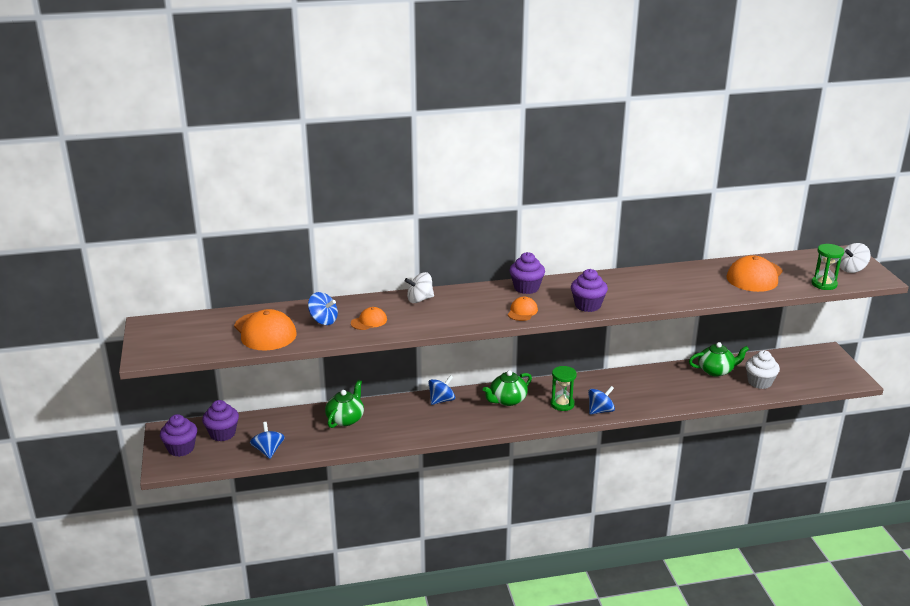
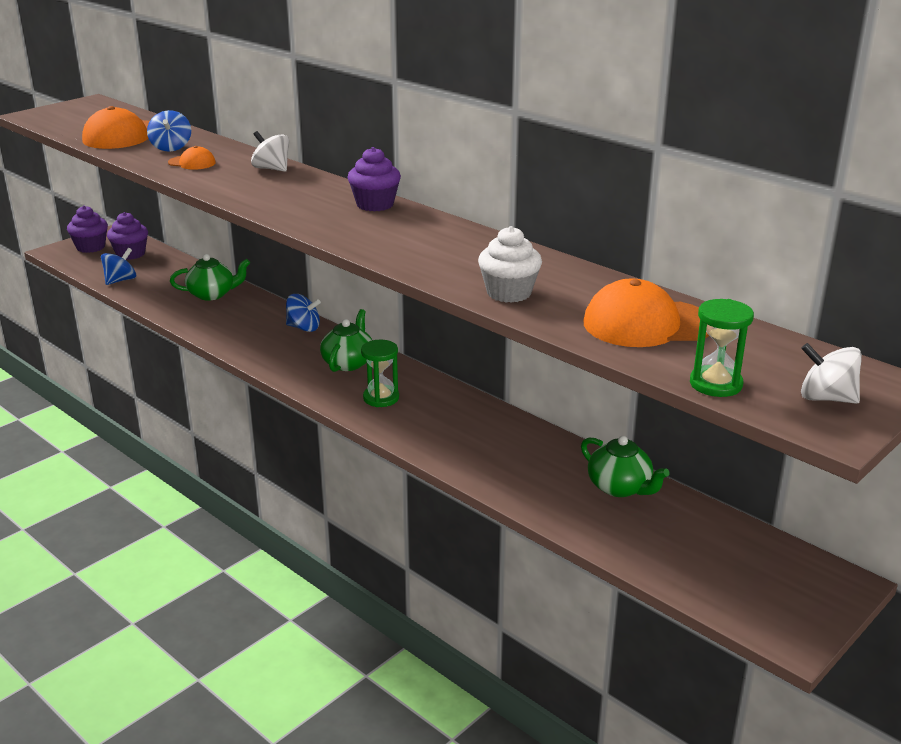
camera: 55 degrees right, 0 degrees up
green teapot [483,370,532,406] -> green teapot turned 90 degrees clockwise [320,309,372,372]
orange cap [508,297,538,321] -> none
purple cupcake [571,269,608,312] -> none
blue spinning top [588,386,615,415] -> none
white cupcake [745,350,780,389] -> white cupcake moved to [478,226,542,303]

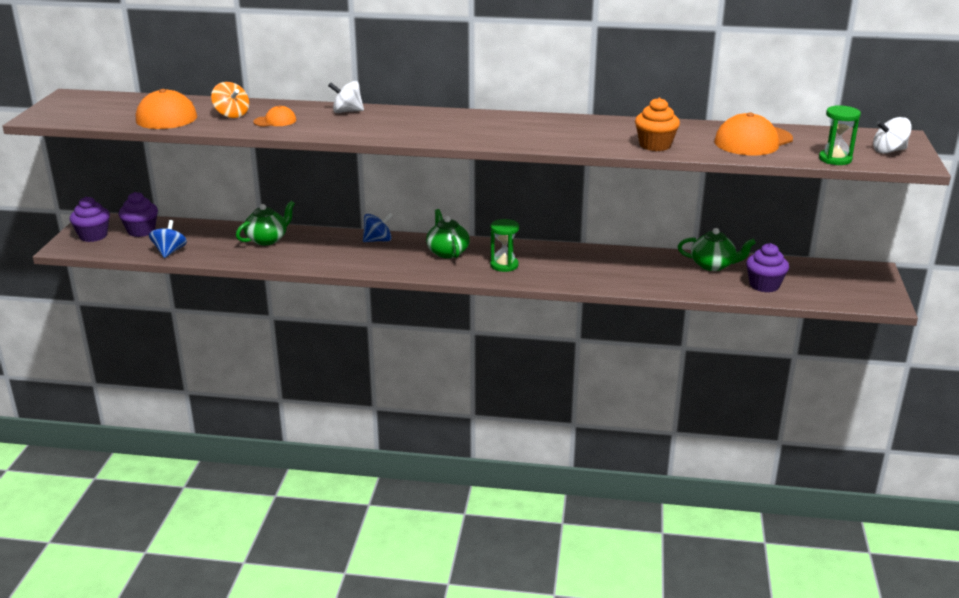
camera: 35 degrees left, 0 degrees up
blue spinning top [147,110,191,152] -> orange spinning top [211,82,249,118]
purple cupcake [347,147,401,212] -> purple cupcake moved to [746,243,789,293]
white cupcake [478,226,542,303] -> orange cupcake [635,97,680,151]

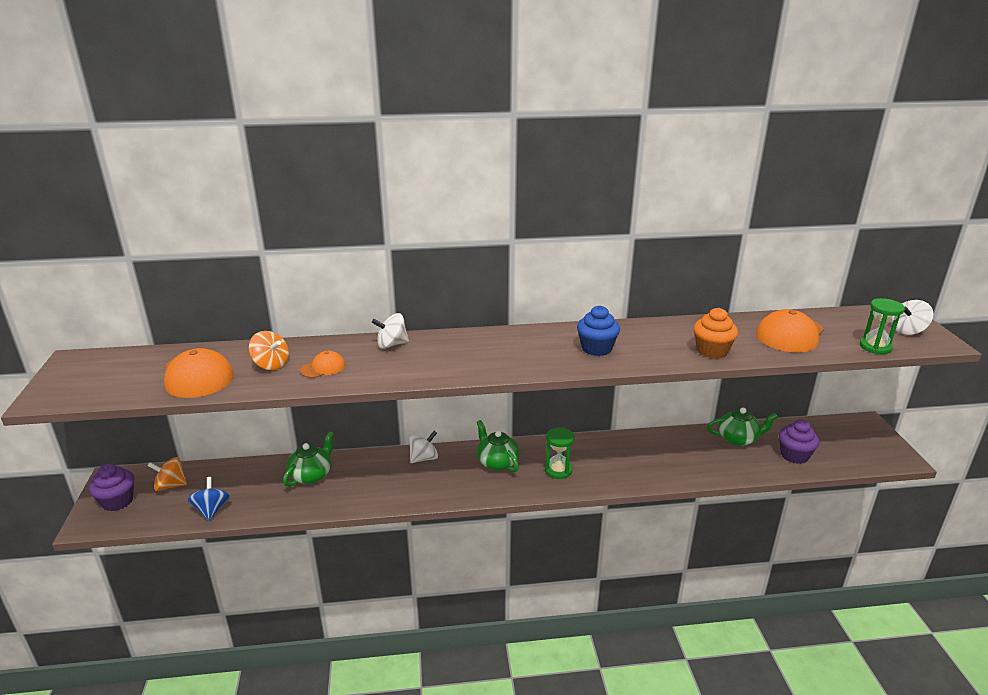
camera: 15 degrees left, 0 degrees up
purple cupcake [118,192,158,237] -> orange spinning top [147,457,187,491]
blue spinning top [363,213,393,242] -> white spinning top [409,431,438,463]
none -> blue cupcake [577,305,620,356]

